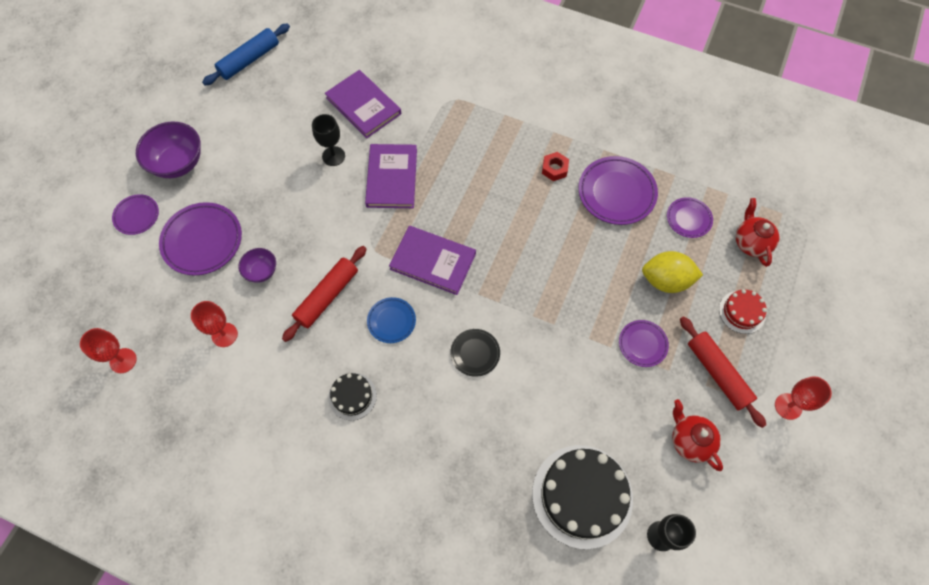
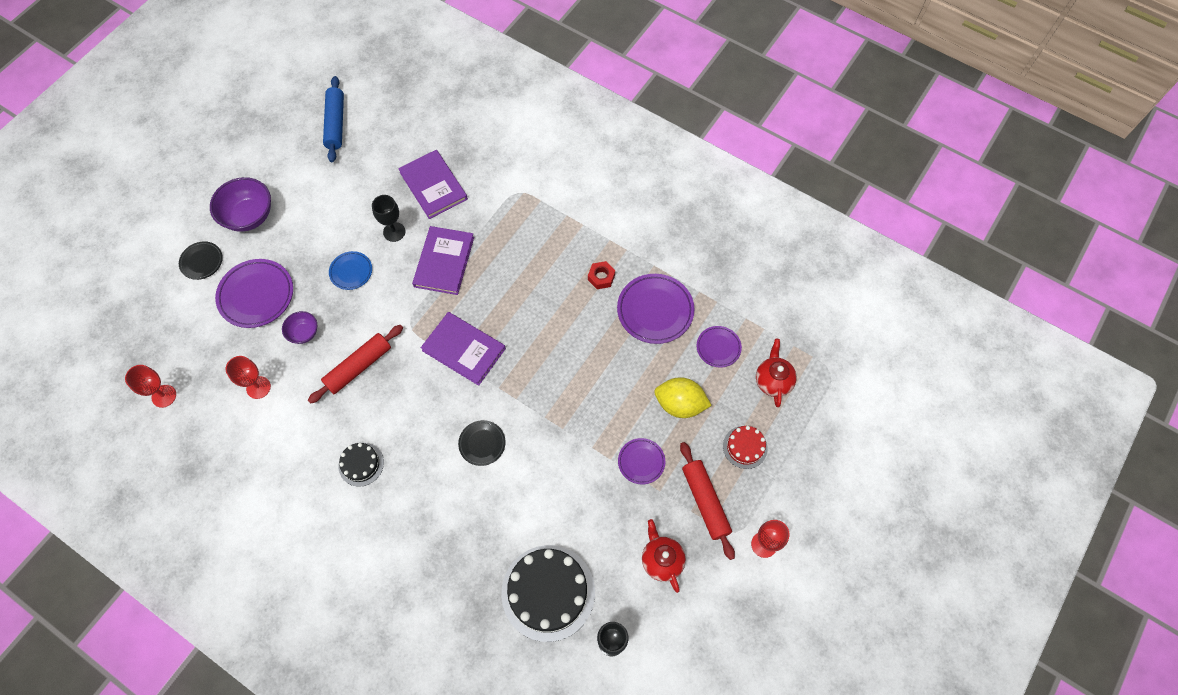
camera: 10 degrees right, 0 degrees up
purple plate [112,194,159,235] -> black plate [179,241,223,280]
blue rolling pin [202,23,290,86] -> blue rolling pin turned 60 degrees counterclockwise [323,76,344,162]
blue plate [367,297,416,343] -> blue plate moved to [329,251,372,290]

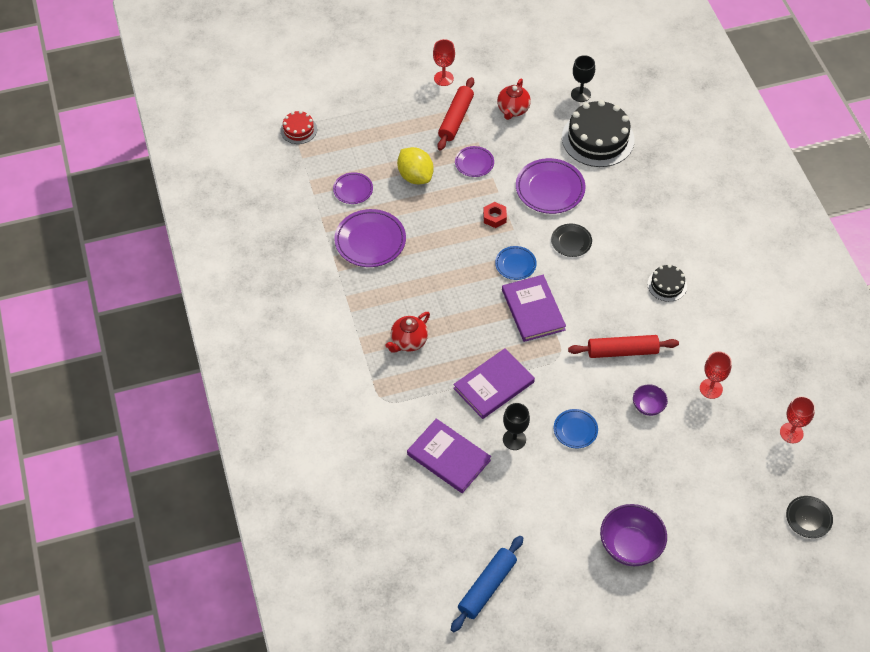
camera: 140 degrees left, 10 degrees down
black plate [179,241,223,280] -> black plate moved to [786,496,833,538]
purple plate [215,259,293,328] -> purple plate moved to [516,158,586,214]
purple book [398,150,468,219] -> purple book turned 60 degrees counterclockwise [407,418,491,493]
red nut [588,261,615,289] -> red nut moved to [483,202,507,228]
red cake [723,426,768,469] -> red cake moved to [280,111,317,144]
red teapot [756,339,797,407] -> red teapot moved to [385,312,430,353]
none -> blue plate [495,246,537,280]

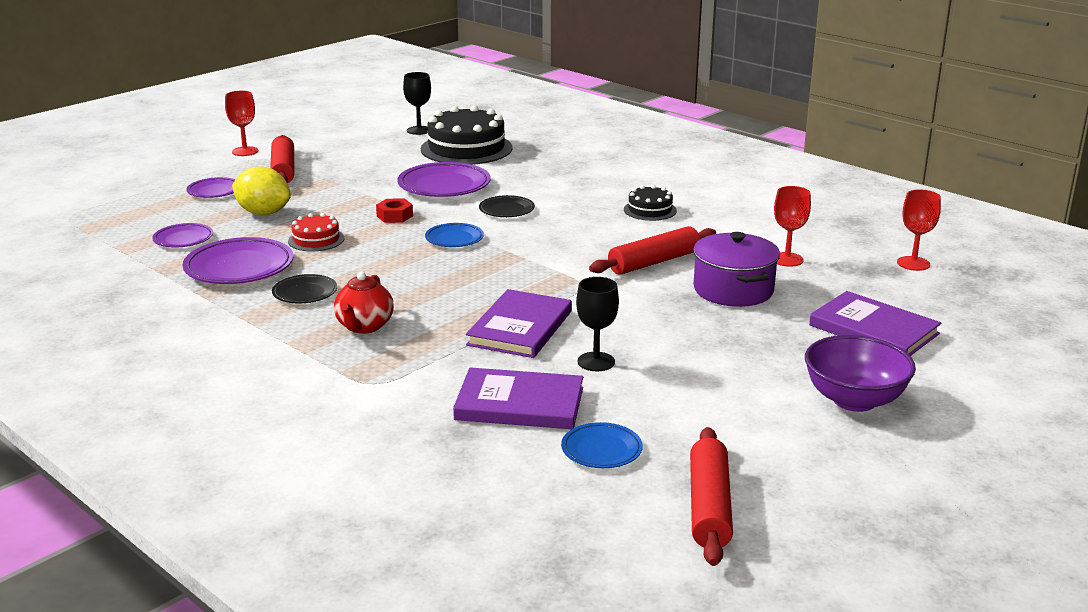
camera: 30 degrees left, 30 degrees down
red cake [280,111,317,144] -> red cake moved to [288,213,344,251]
blue rolling pin [451,536,523,632] -> red rolling pin [690,427,733,566]
purple plate [455,146,494,177] -> purple plate moved to [186,177,236,198]
red teapot [497,79,531,120] -> none
purple book [502,275,566,342] -> purple book moved to [809,291,941,356]
blue plate [554,409,598,448] -> blue plate moved to [561,422,643,468]
purple bowl [633,384,668,416] -> purple pot [693,232,780,307]
black plate [786,496,833,538] -> black plate moved to [272,274,337,303]

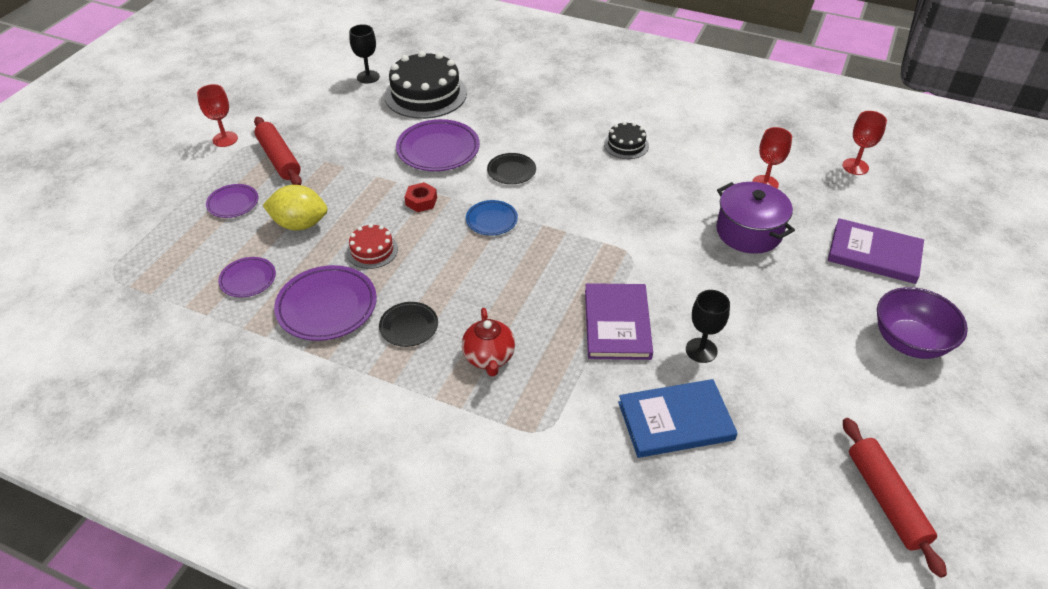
camera: 20 degrees left, 20 degrees up
purple book [453,367,583,429] -> blue book [618,379,737,458]
blue plate [561,422,643,468] -> none
red rolling pin [589,226,716,275] -> none

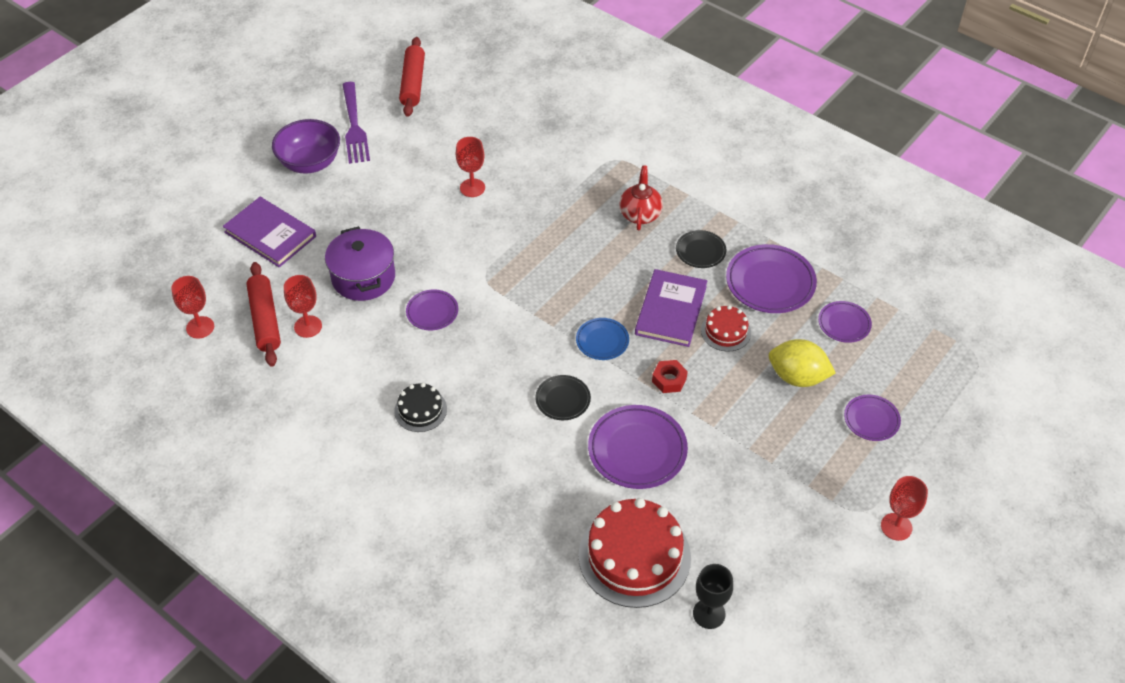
camera: 165 degrees left, 5 degrees up
red rolling pin [254,117,302,185] -> red rolling pin moved to [246,262,281,367]
black cake [384,51,467,119] -> red cake [578,498,691,608]
purple book [585,283,653,360] -> purple book moved to [635,269,707,347]
blue book [618,379,737,458] -> none
black goblet [686,290,730,363] -> red goblet [456,137,485,197]
none -> purple fork [342,82,370,164]
none -> purple plate [406,290,458,330]

